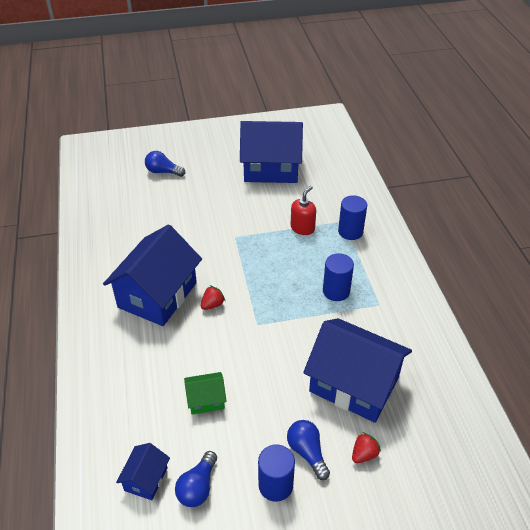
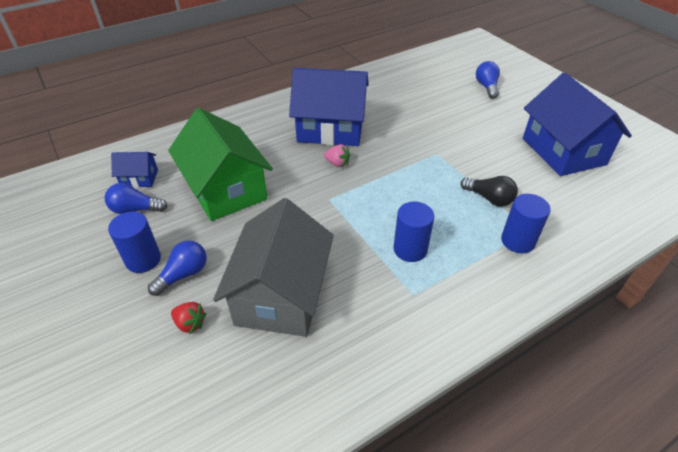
camera: 70 degrees right, 0 degrees up
green house [184,372,227,415] -> green house [168,108,273,221], size x2.20
red strawberry [201,285,225,310] -> pink strawberry [324,144,350,167]
red soap dispenser [291,186,316,235] -> black light bulb [460,176,518,207]
blue house [303,318,412,423] -> grey house [213,198,334,337]

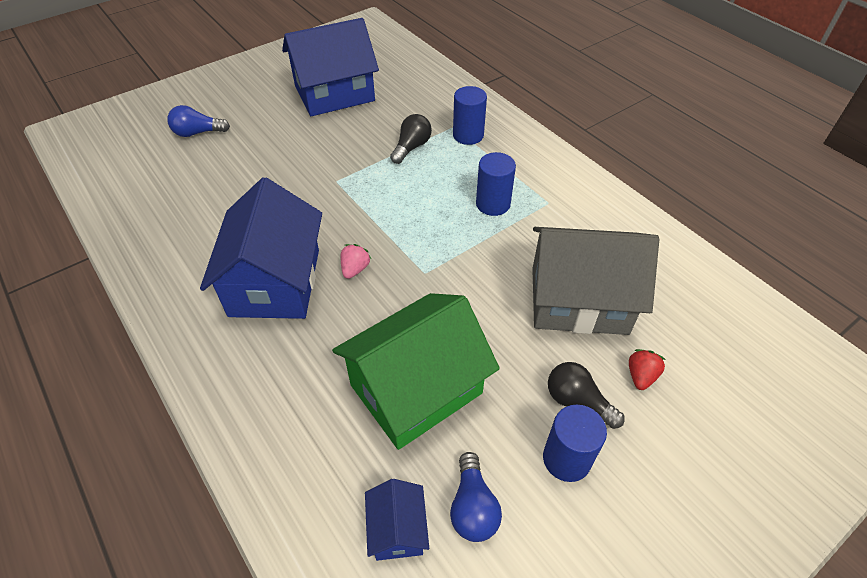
camera: 95 degrees left, 5 degrees up
blue light bulb [148,241,207,296] -> black light bulb [548,362,625,429]

